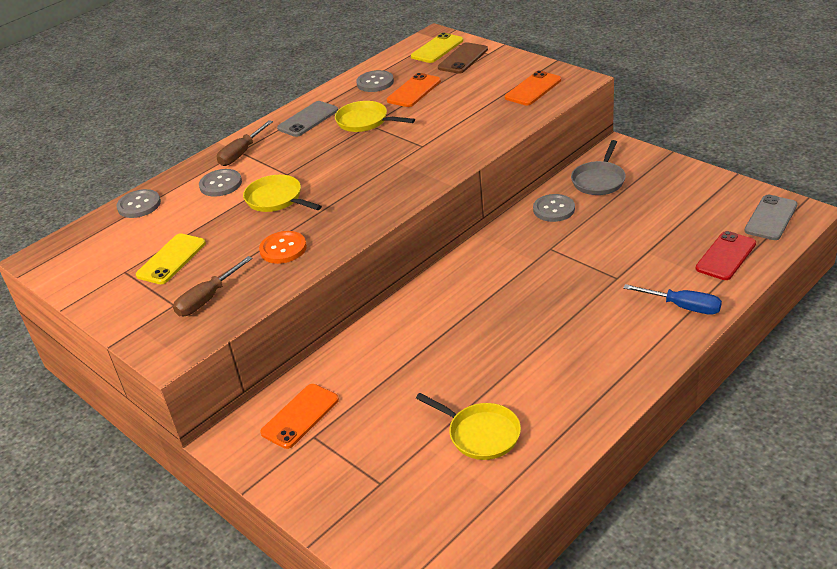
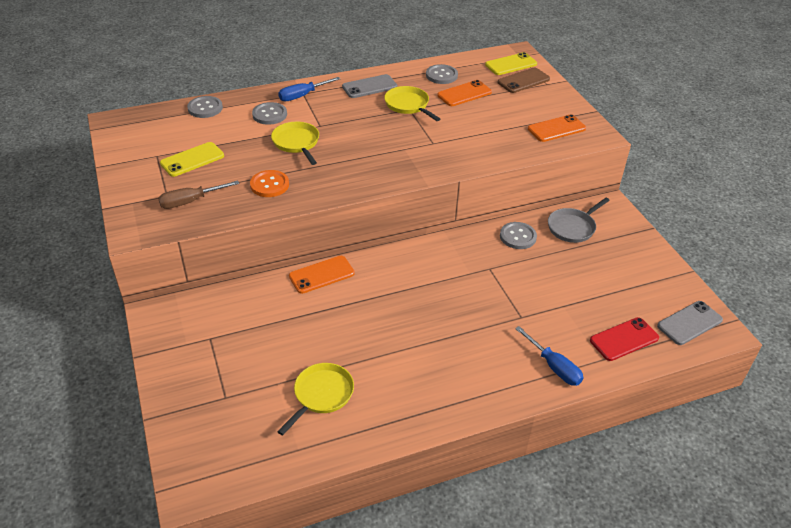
camera: 20 degrees right, 5 degrees up
brown screwdriver [217,120,273,166] -> blue screwdriver [278,77,340,101]
orange phone [260,384,339,449] -> orange phone moved to [289,256,355,294]
yellow pan [416,393,521,460] -> yellow pan turned 120 degrees counterclockwise [277,363,354,436]

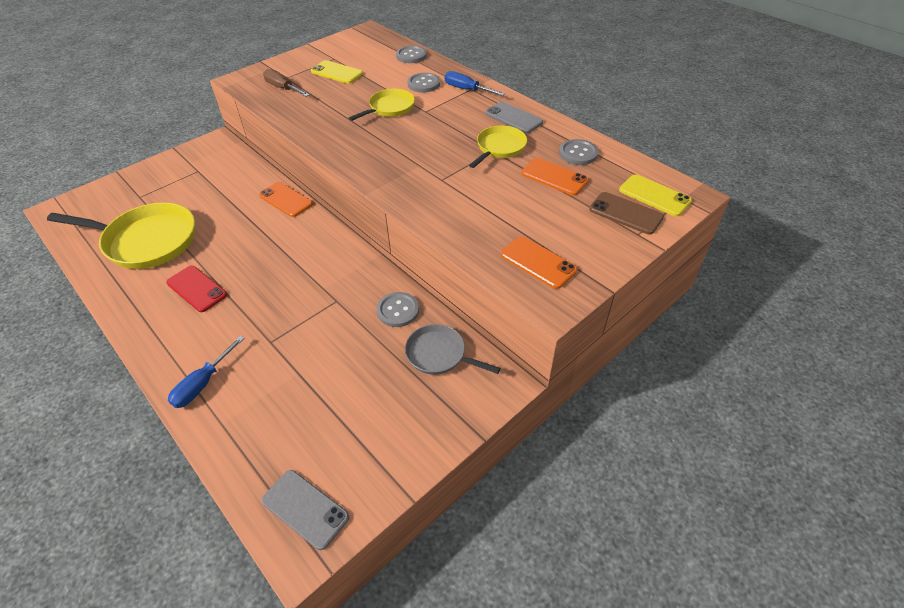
camera: 70 degrees right, 5 degrees up
orange button [250,170,289,197] -> none
yellow pan [277,363,354,436] -> yellow pan [47,202,195,269], size x1.81
red phone [590,317,659,361] -> red phone moved to [166,266,227,312]

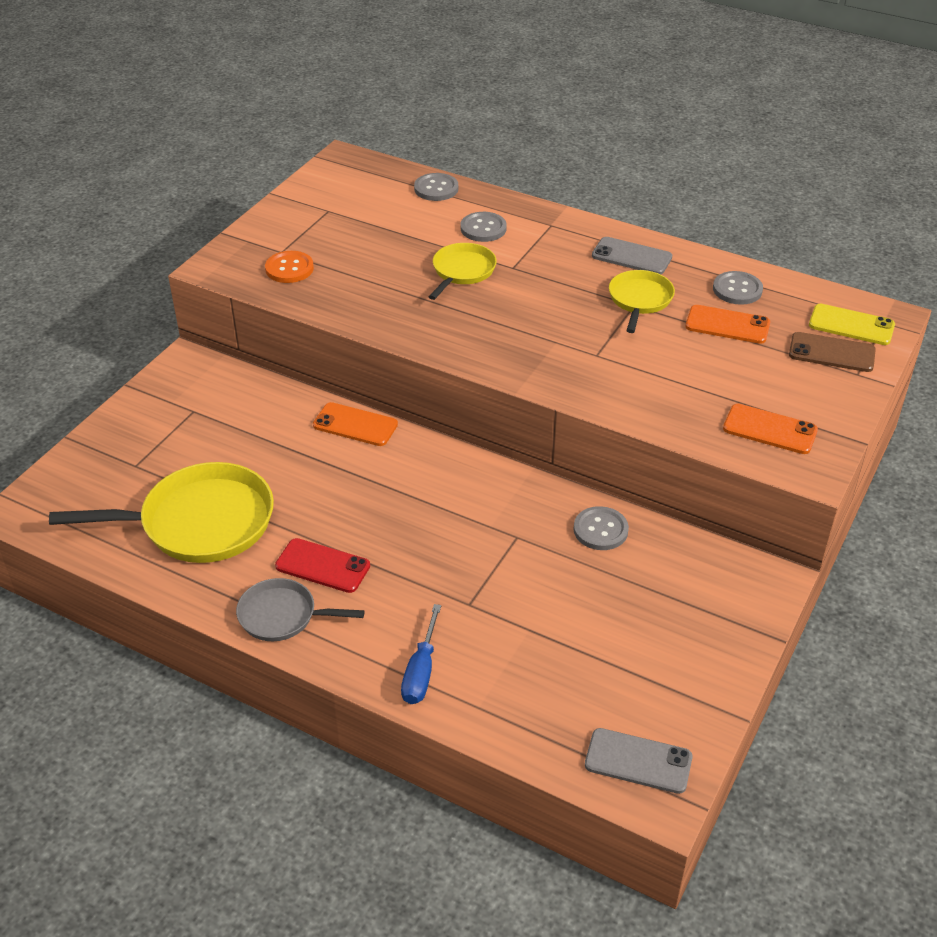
camera: 20 degrees left, 5 degrees down
brown screwdriver [263,69,310,97] -> orange button [265,251,314,283]
yellow phone [311,60,363,84] -> none
grey pan [405,324,501,375] -> grey pan moved to [236,578,365,641]
blue screwdriver [445,71,505,96] -> none

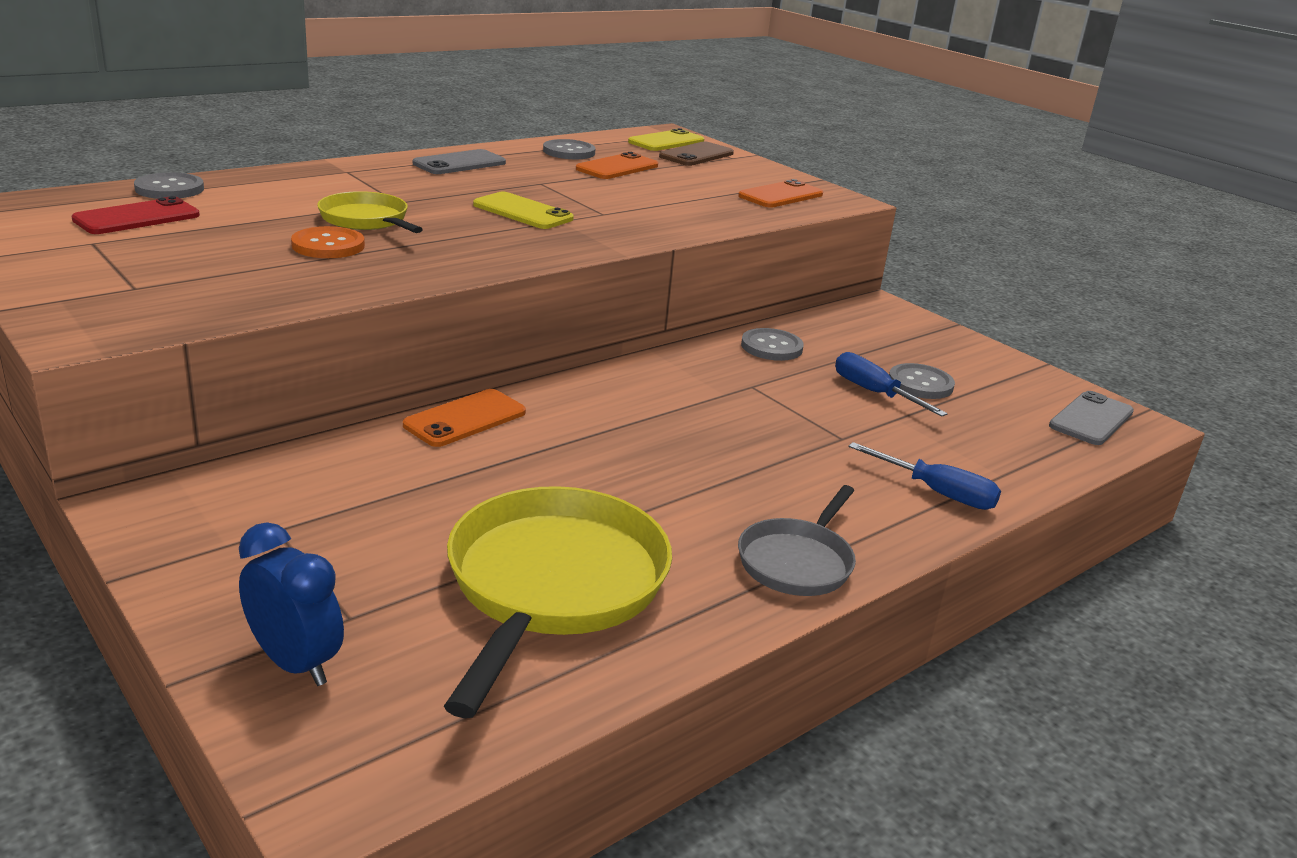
camera: 70 degrees left, 15 degrees down
orange button [265,251,314,283] -> orange button moved to [291,226,365,258]
red phone [275,538,370,593] -> red phone moved to [72,196,200,234]
grey button [461,212,507,242] -> grey button moved to [889,363,955,399]
yellow pan [609,270,675,333] -> none
none -> blue clock [239,522,344,686]
none -> yellow phone [473,192,574,229]
none -> blue screwdriver [835,352,948,417]

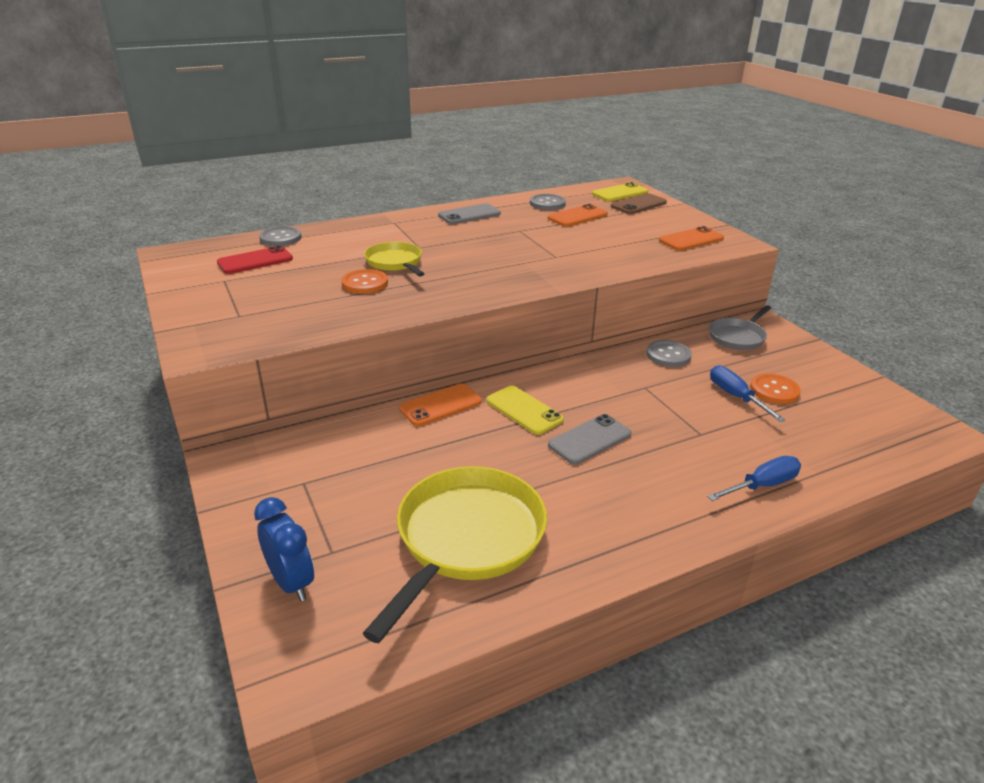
camera: 15 degrees right, 5 degrees up
yellow phone [473,192,574,229] -> yellow phone moved to [486,386,564,435]
grey pan [738,485,856,596] -> grey pan moved to [709,305,771,350]
blue screwdriver [848,442,1001,510] -> blue screwdriver turned 75 degrees counterclockwise [707,456,801,501]
grey button [889,363,955,399] -> orange button [750,373,801,404]
grey phone [1049,391,1134,445] -> grey phone moved to [548,414,631,464]

